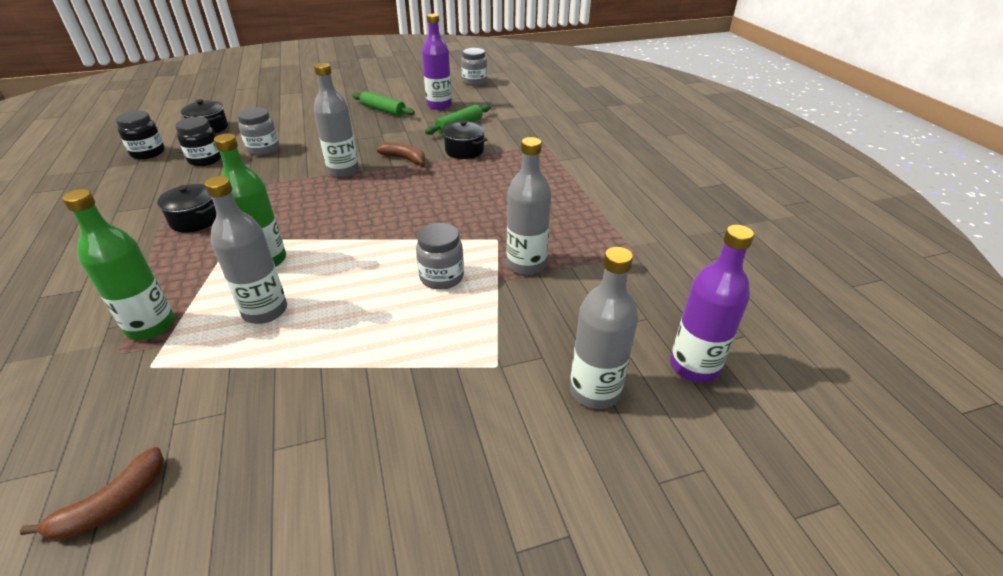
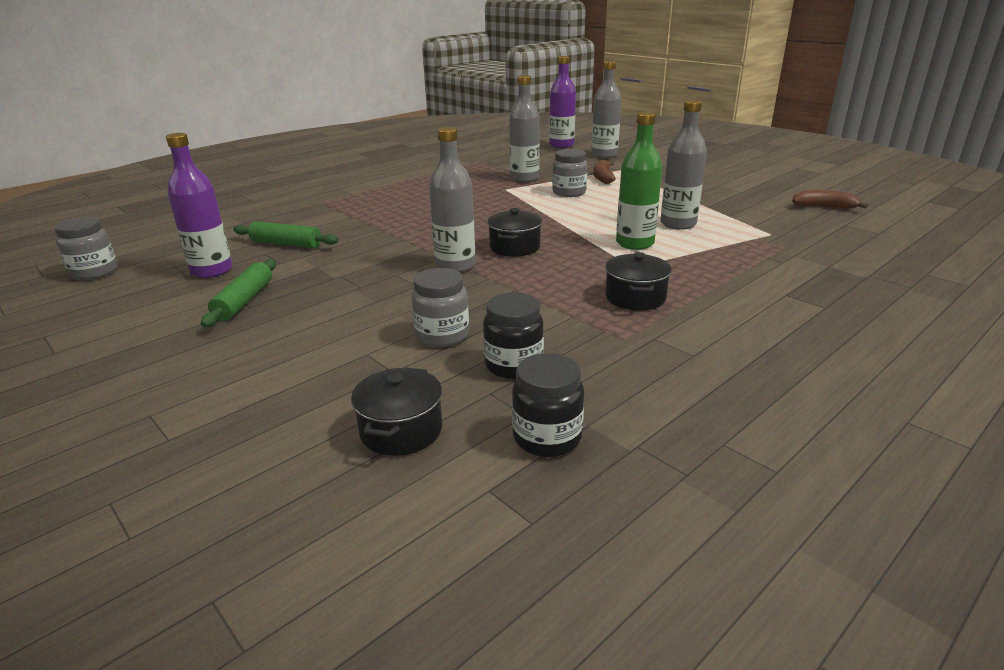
camera: 115 degrees left, 10 degrees down
green bottle [63,189,175,340] -> none
brown banana [377,142,425,167] -> brown banana moved to [593,160,616,184]
black pot [442,120,487,159] -> black pot moved to [487,208,542,257]

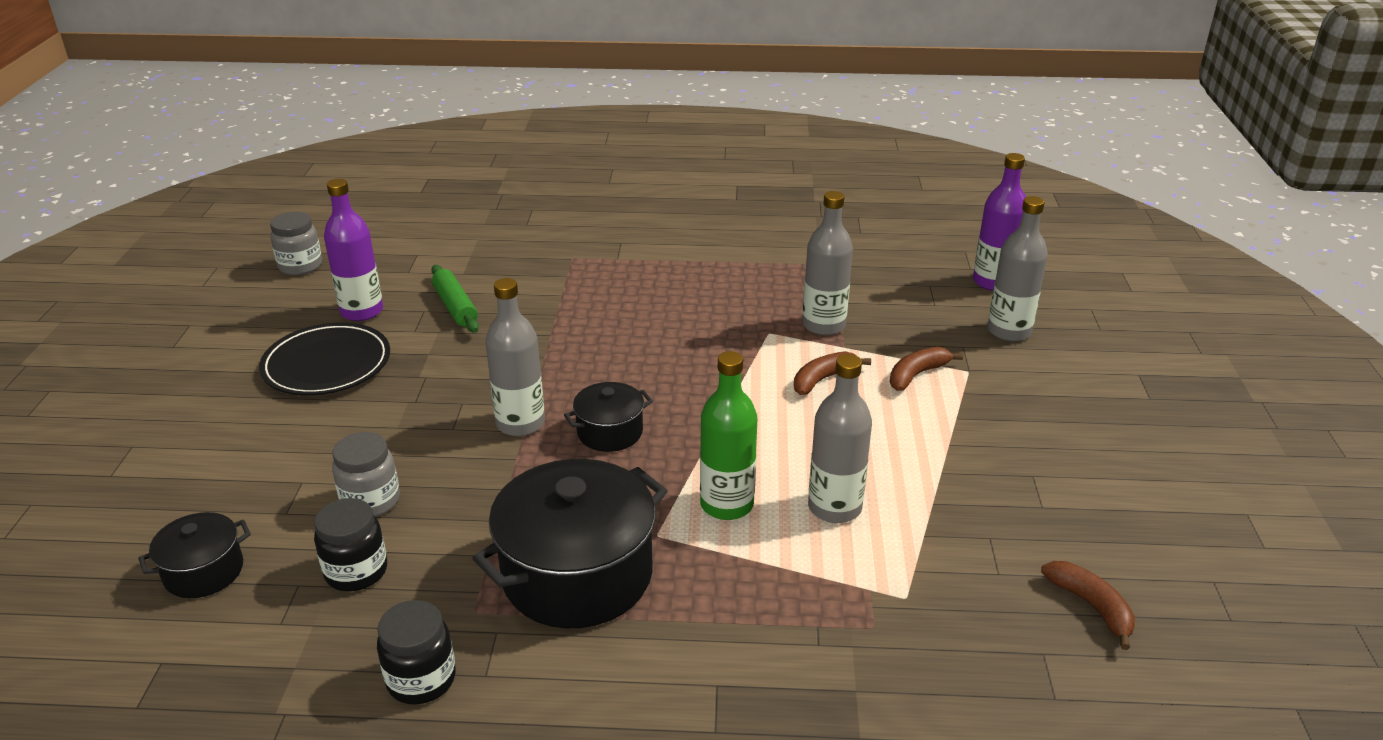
camera: 45 degrees right, 5 degrees up
green rolling pin [201,259,276,327] -> black plate [259,322,390,395]
black jar [512,353,584,457] -> black jar moved to [377,600,456,704]
grey jar [552,149,588,197] -> brown banana [794,351,871,395]
black pot [605,252,672,311] -> black pot [472,459,668,628], size x1.95

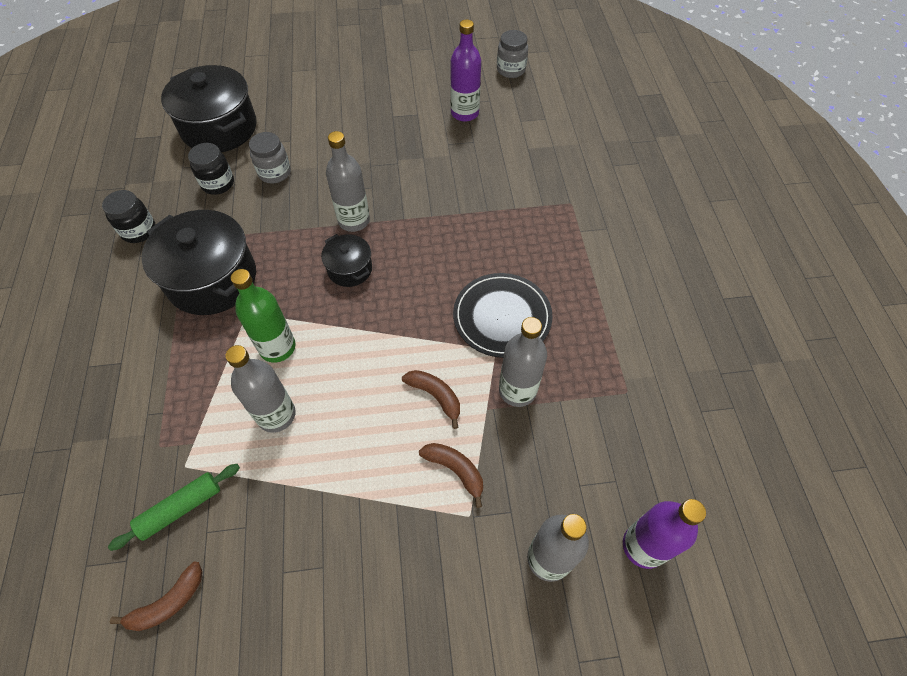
camera: 80 degrees right, 25 degrees up
black pot [138,512,251,598] -> black pot [161,65,257,152], size x1.95
black plate [259,322,390,395] -> black plate moved to [453,273,553,358]
green rolling pin [431,265,479,333] -> green rolling pin moved to [108,464,240,551]

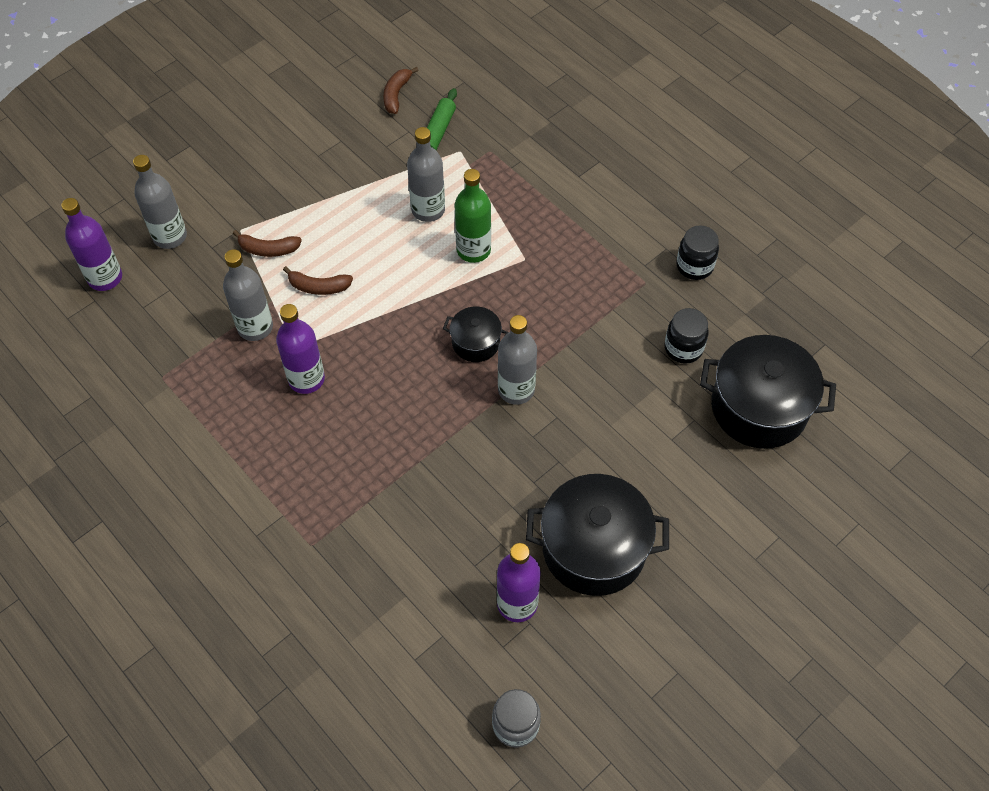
camera: 145 degrees right, 0 degrees up
black pot [142,210,256,315] -> black pot moved to [526,474,669,596]
grey jar [249,132,291,183] -> none
black plate [453,273,553,358] -> purple bottle [276,304,325,394]

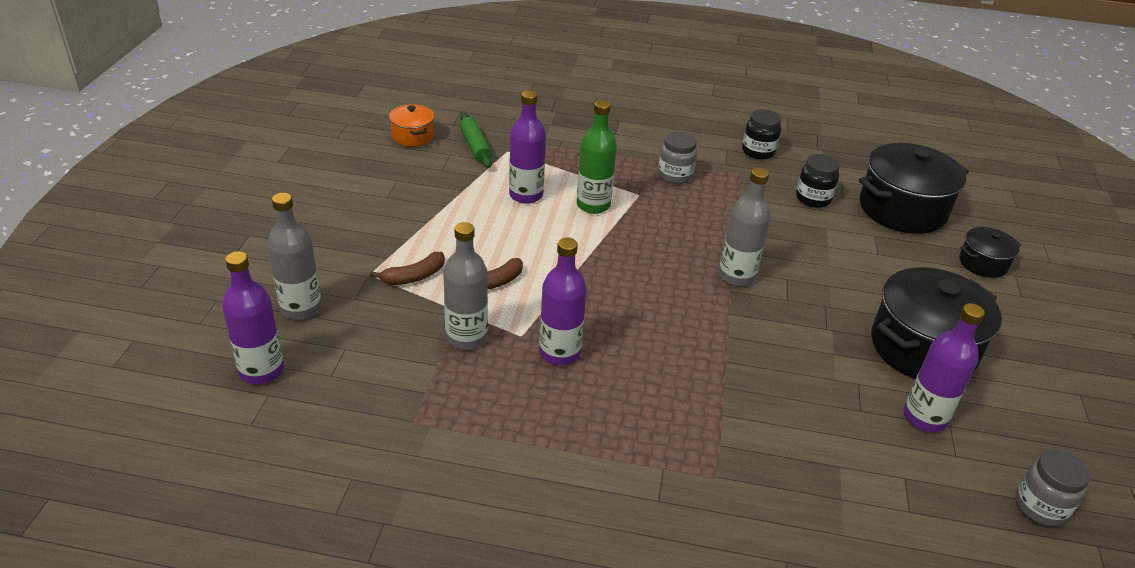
camera: 40 degrees left, 20 degrees down
brown banana [383,67,419,114] -> orange pot [389,104,435,147]
grey bottle [407,127,445,222] -> purple bottle [509,90,546,204]
black pot [443,307,509,362] -> black pot moved to [959,227,1021,278]
none -> grey jar [658,131,697,184]

